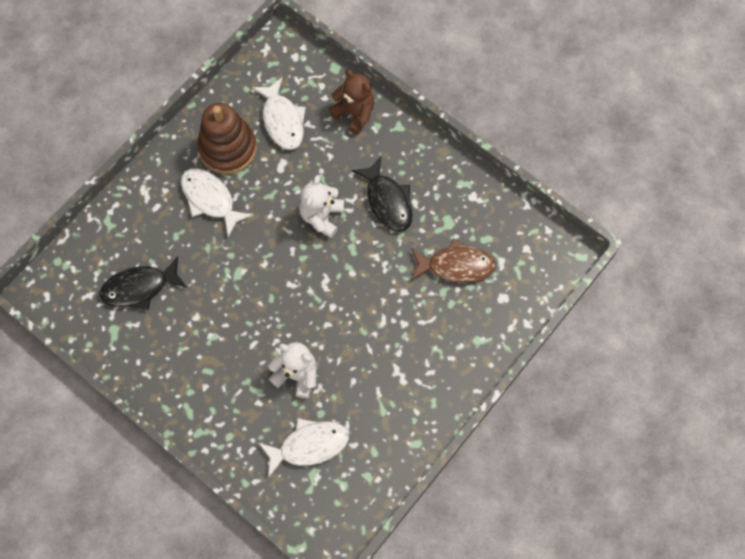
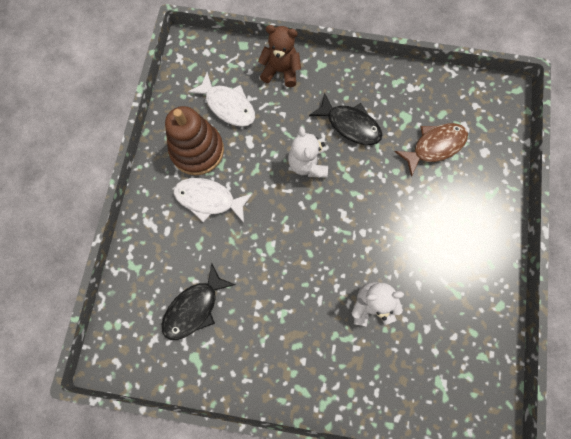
camera: 30 degrees left, 5 degrees up
white fish [259,419,349,478] -> none

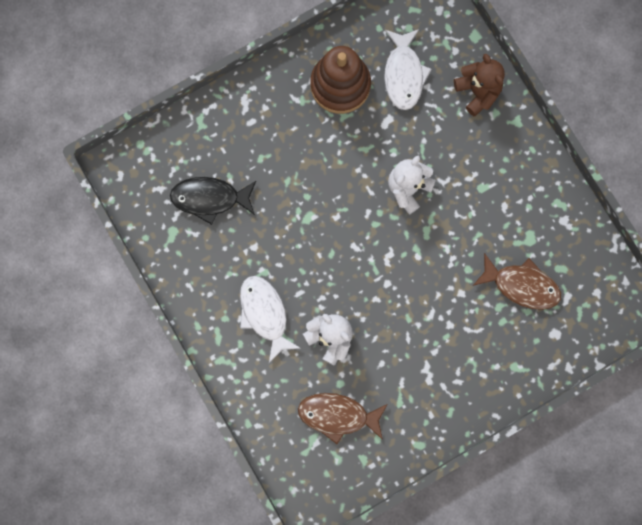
camera: 50 degrees right, 5 degrees up
white fish [174,178,253,223] -> white fish moved to [240,276,301,363]
black fish [309,92,382,145] -> none
none -> brown fish [298,393,387,444]

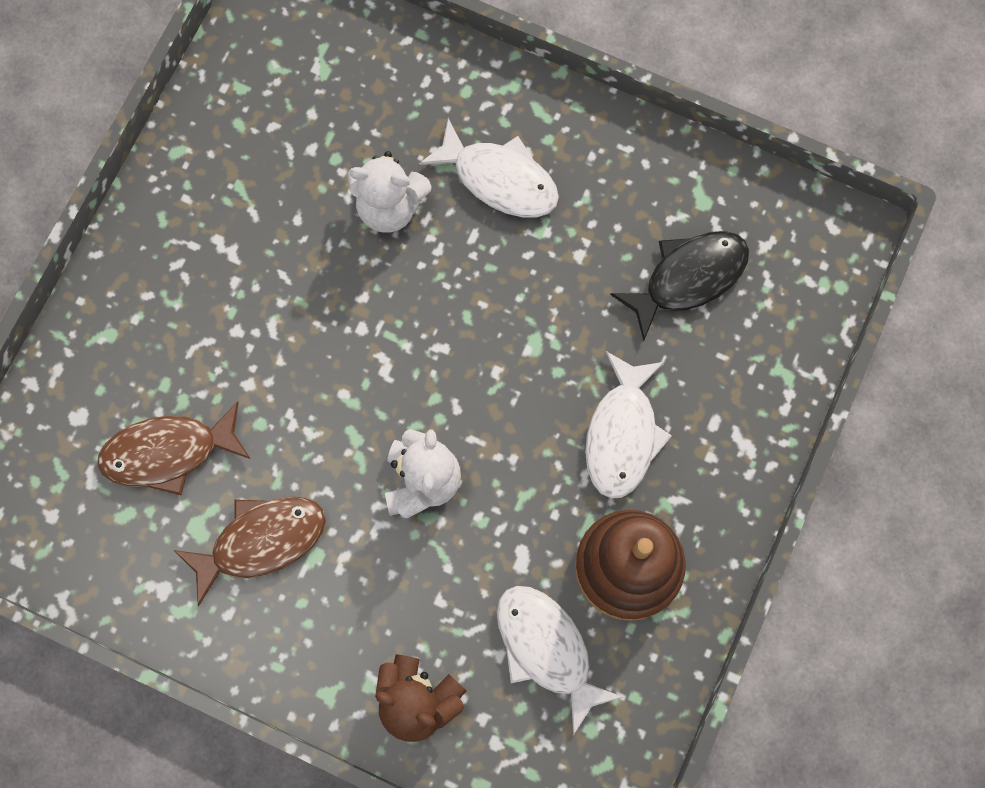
camera: 145 degrees right, 5 degrees down
brown fish [298,393,387,444] -> brown fish moved to [174,496,326,606]
none -> white fish [585,351,672,499]

